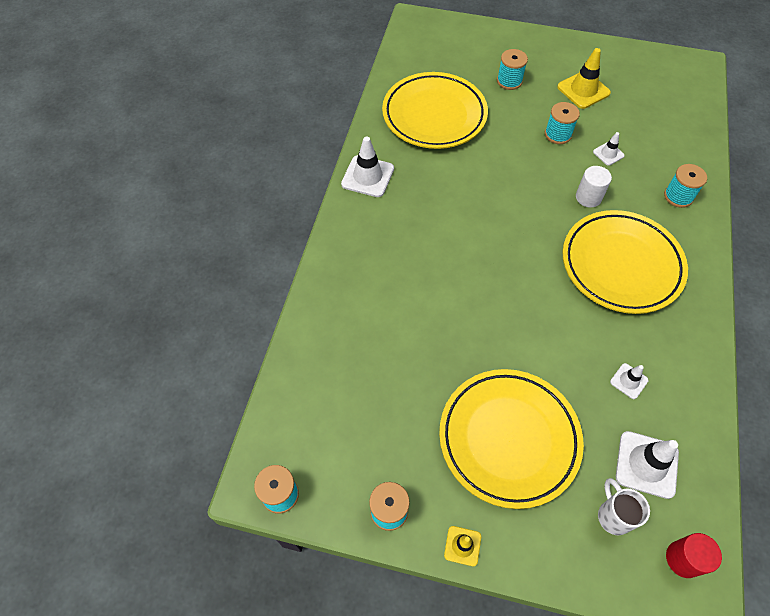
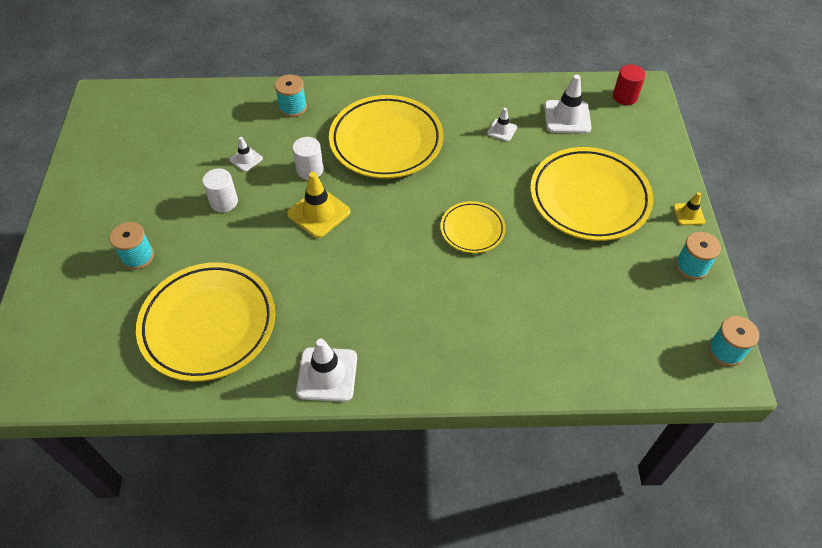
camera: 105 degrees left, 5 degrees down
turquoise spool [545,102,580,144] -> white cylinder [202,168,238,212]
yellow traffic cone [557,48,611,109] -> yellow traffic cone moved to [287,172,350,238]
white mug [598,478,650,535] -> none
none -> yellow plate [440,201,506,253]

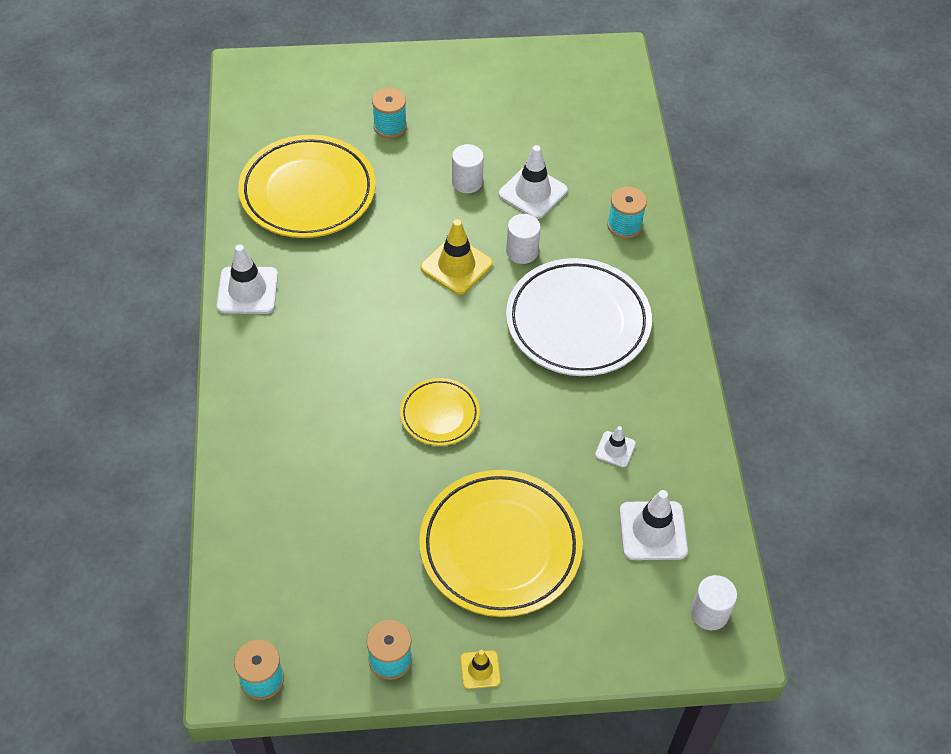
camera: 85 degrees right, 0 degrees up
white traffic cone [230,137,263,172] -> white traffic cone [499,145,568,219], size x1.81
yellow plate [329,95,443,178] -> white plate [506,258,652,376]
red cylinder [613,64,646,105] -> white cylinder [691,575,737,630]

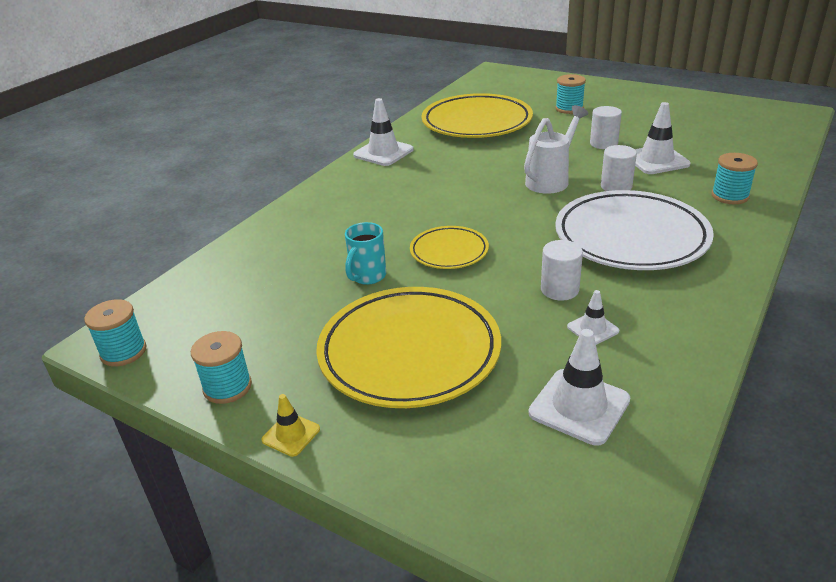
camera: 40 degrees right, 20 degrees down
yellow traffic cone [421,219,493,295] -> white watering can [524,105,588,194]
white cylinder [691,575,737,630] -> white cylinder moved to [541,240,583,301]
none -> turquoise mug [345,222,386,285]

